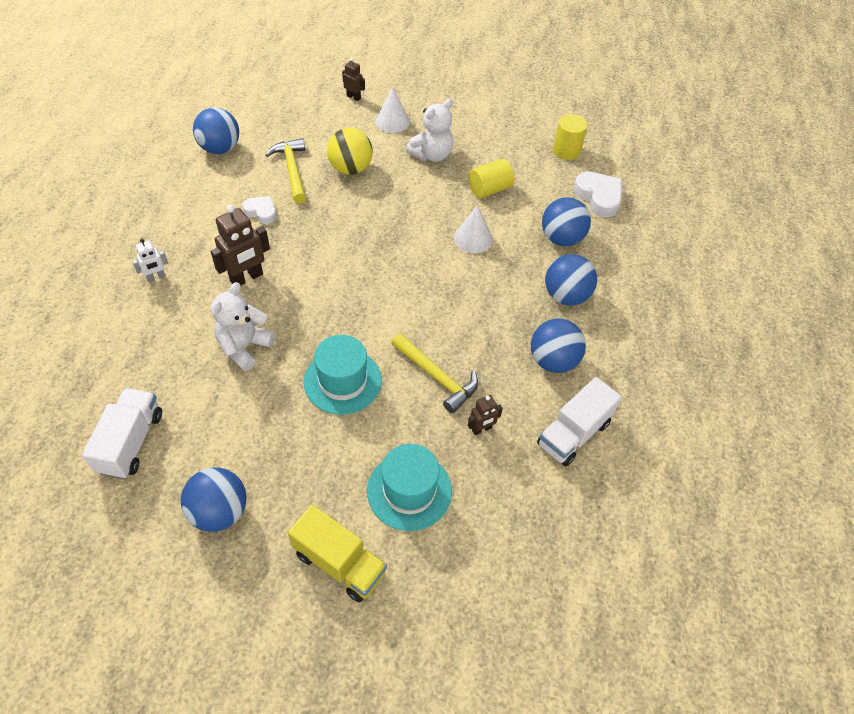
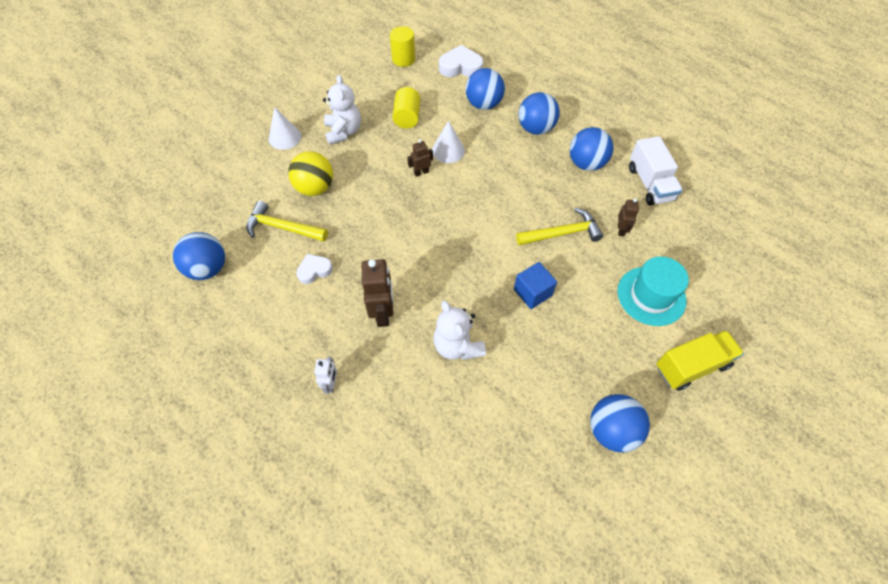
camera: 55 degrees left, 5 degrees up
white truck [82,388,162,479] -> none
turquoise hat [304,335,382,415] -> blue cube [514,262,557,309]
brown robot [342,58,365,101] -> brown robot moved to [407,139,433,177]

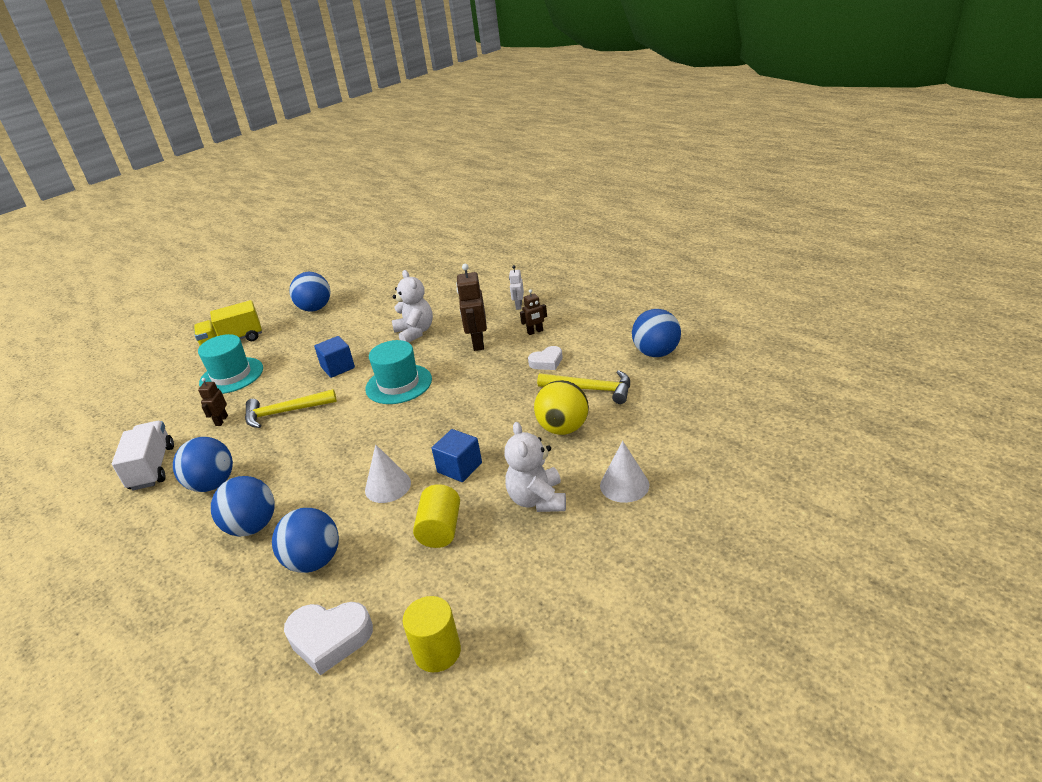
camera: 175 degrees left, 25 degrees down
brown robot [407,139,433,177] -> brown robot moved to [520,289,547,335]
none -> turquoise hat [365,340,432,404]
none -> blue cube [432,429,482,482]

